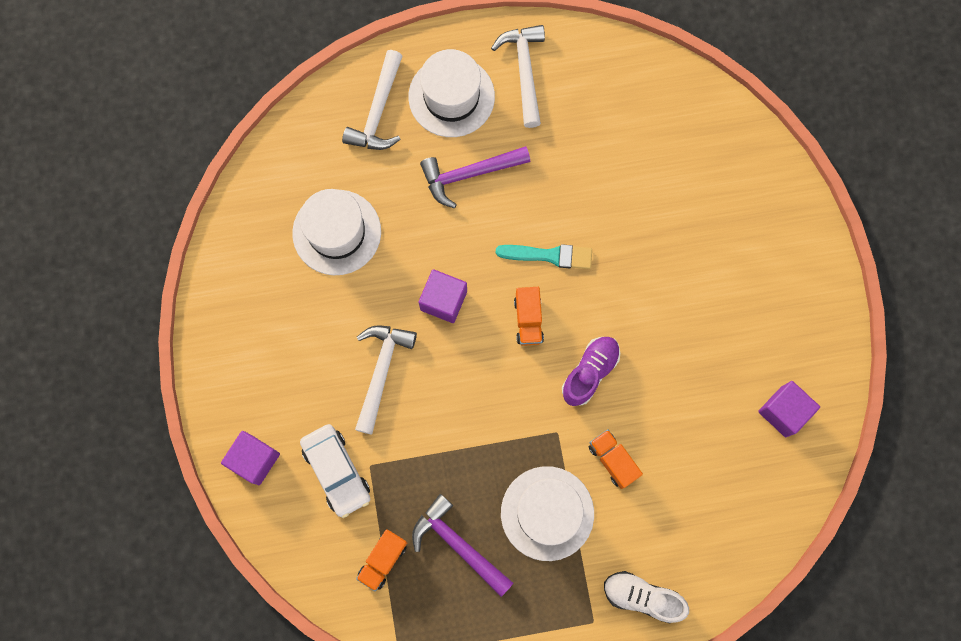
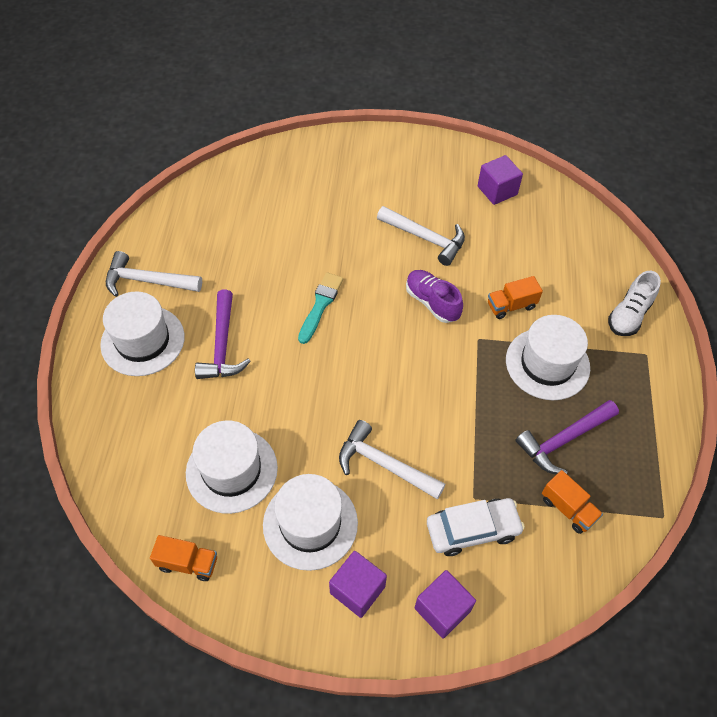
camera: 75 degrees left, 20 degrees down
white hammer [342,50,403,150] -> white hammer moved to [377,206,465,266]
purple cube [418,269,467,323] -> purple cube moved to [329,551,387,618]
orange truck [514,287,544,346] -> orange truck moved to [150,535,217,581]
none -> white hat [263,474,358,571]

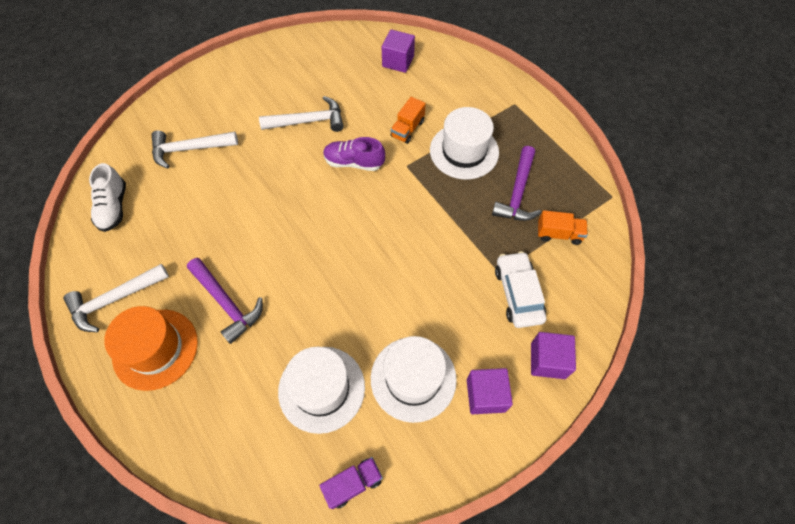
camera: 40 degrees left, 5 degrees up
white hat [100,291,185,376] -> orange hat [104,306,198,391]
orange truck [150,535,217,581] -> purple truck [319,457,383,509]
turquoise brush [298,272,343,344] -> none
white hammer [339,420,446,500] -> white hammer moved to [152,131,238,169]
white car [427,498,525,556] -> white car turned 45 degrees counterclockwise [495,251,546,328]
purple cube [478,155,523,205] -> purple cube moved to [382,29,415,73]
white shoe [608,271,661,336] -> white shoe moved to [89,163,126,232]

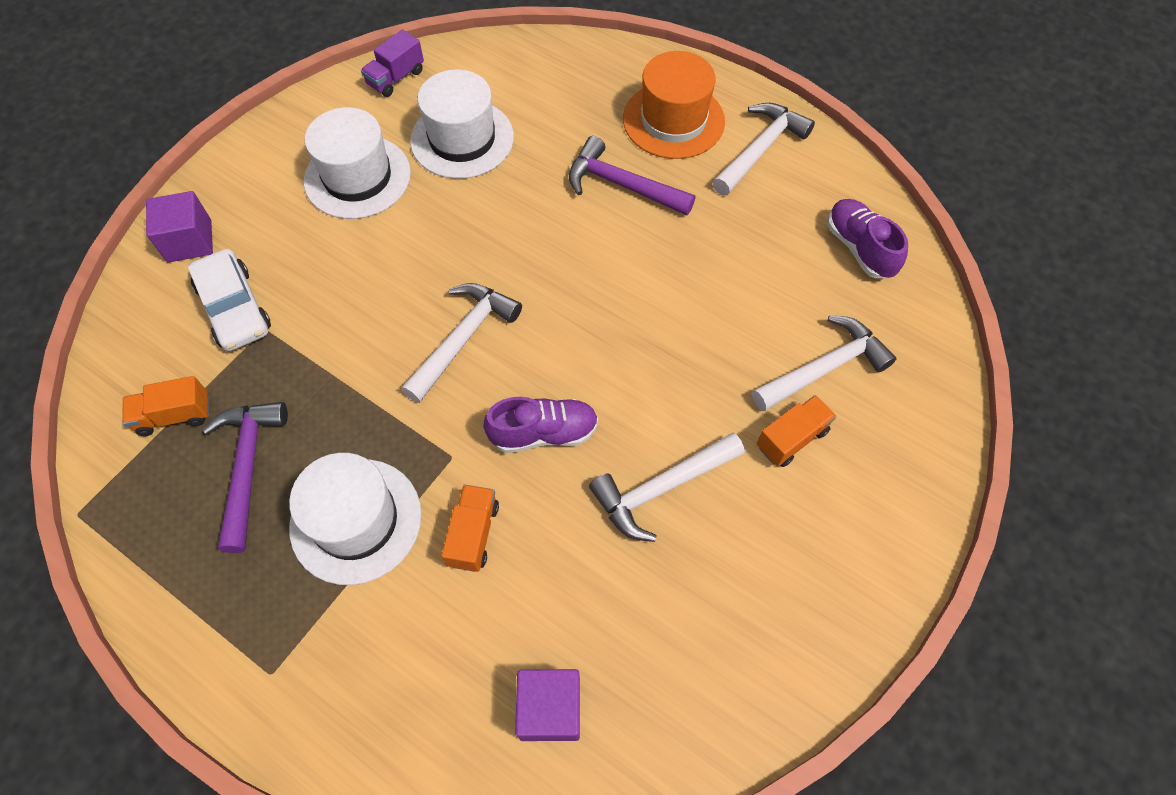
camera: 160 degrees right, 0 degrees up
white shoe [89,163,126,232] -> purple shoe [828,199,908,278]
purple cube [467,368,513,414] -> none
none -> white hammer [401,283,522,403]
none -> orange truck [757,395,836,467]

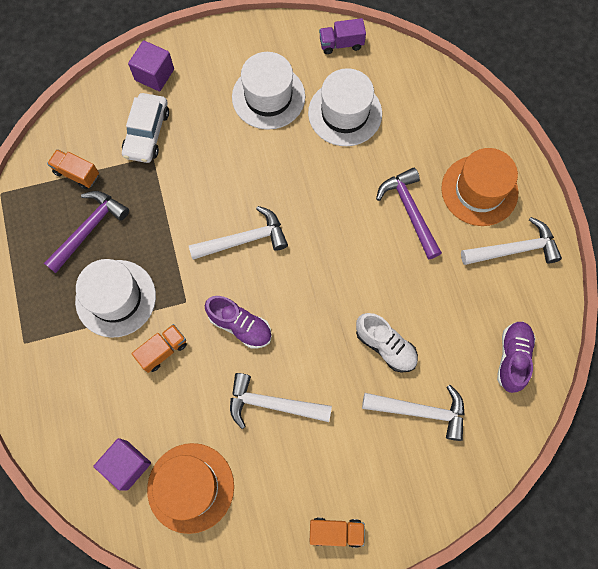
camera: 40 degrees right, 10 degrees up
orange truck [757,395,836,467] -> orange truck moved to [310,518,365,548]
none -> orange hat [147,443,234,534]
none -> white shoe [356,313,418,372]

